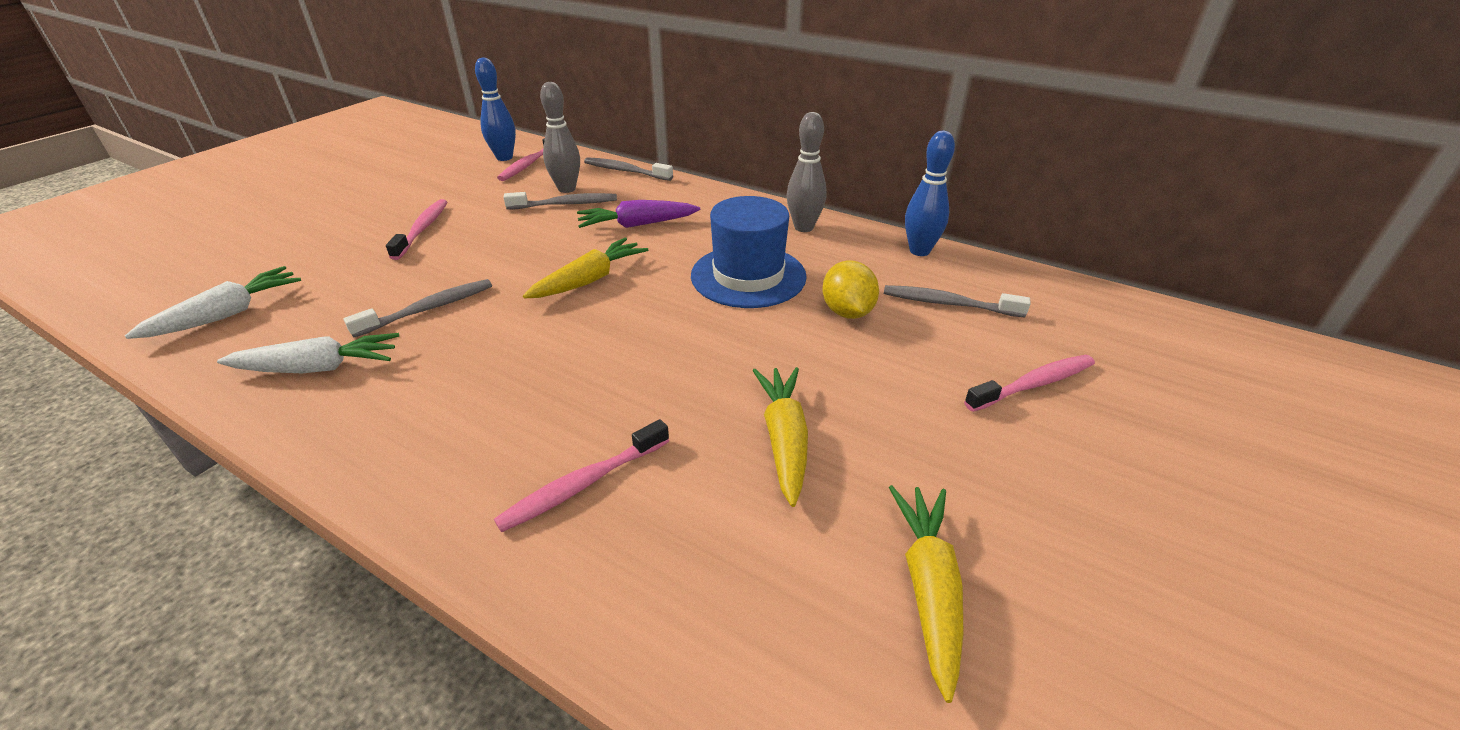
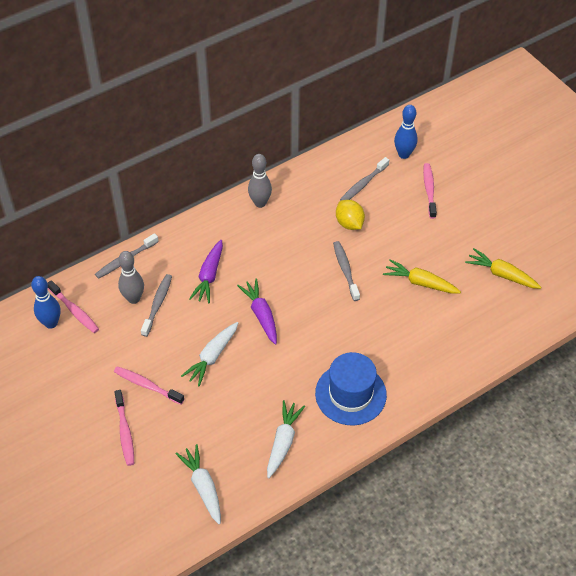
camera: 65 degrees left, 15 degrees up
grey toothbrush [344,279,492,338] -> grey toothbrush moved to [333,241,360,301]
pink toothbrush [494,419,669,532] -> pink toothbrush moved to [115,390,134,466]
yellow carrot [523,237,648,298] -> purple carrot [237,279,277,345]
blue hat [691,196,807,308] -> blue hat moved to [315,352,387,425]
yellow lemon [822,260,879,319] -> yellow lemon turned 45 degrees clockwise [336,200,365,230]
blue bowling pin [905,131,955,256] -> blue bowling pin moved to [394,105,417,159]
none -> white carrot [181,322,238,386]

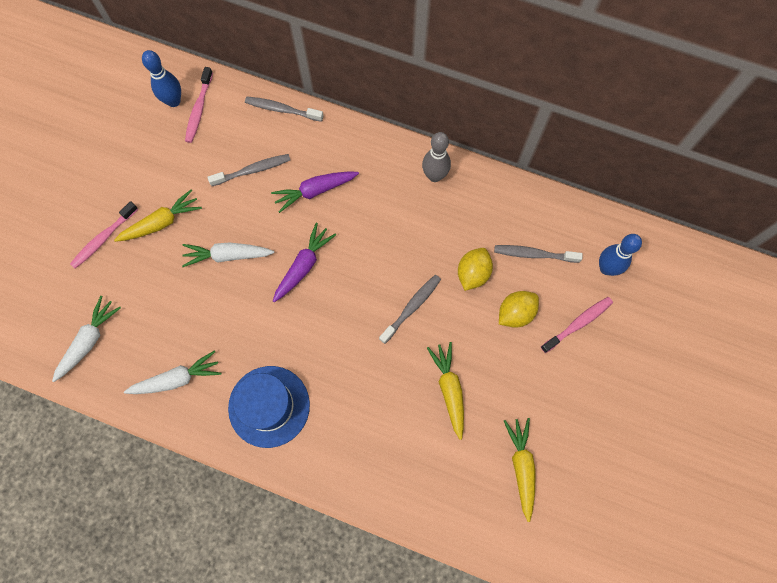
camera: 55 degrees right, 20 degrees up
pink toothbrush [114,366,184,405] -> yellow carrot [114,189,202,242]
grey bowling pin [118,251,144,304] -> none
none -> yellow lemon [499,291,539,328]

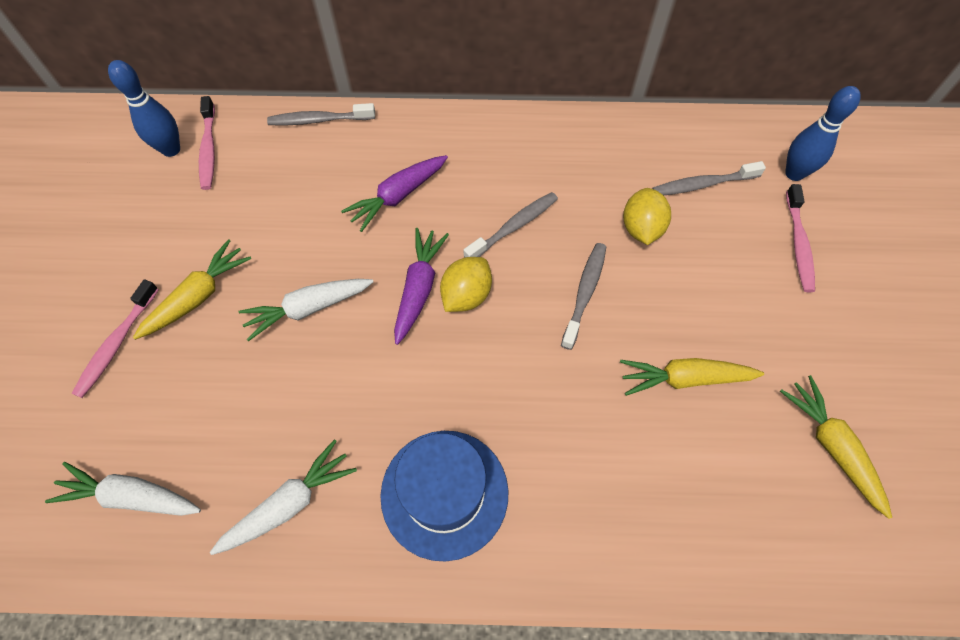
camera: 20 degrees left, 10 degrees down
white carrot [52,296,121,382] -> white carrot turned 90 degrees counterclockwise [45,462,201,516]
grey toothbrush [208,154,290,186] -> grey toothbrush moved to [463,192,558,258]
grey bowling pin [422,132,451,182] -> none
yellow carrot [427,342,464,440] -> yellow carrot turned 60 degrees counterclockwise [620,358,764,396]
yellow lemon [499,291,539,328] -> yellow lemon moved to [440,257,492,312]
pink toothbrush [541,297,613,353] -> pink toothbrush turned 150 degrees clockwise [786,184,815,292]

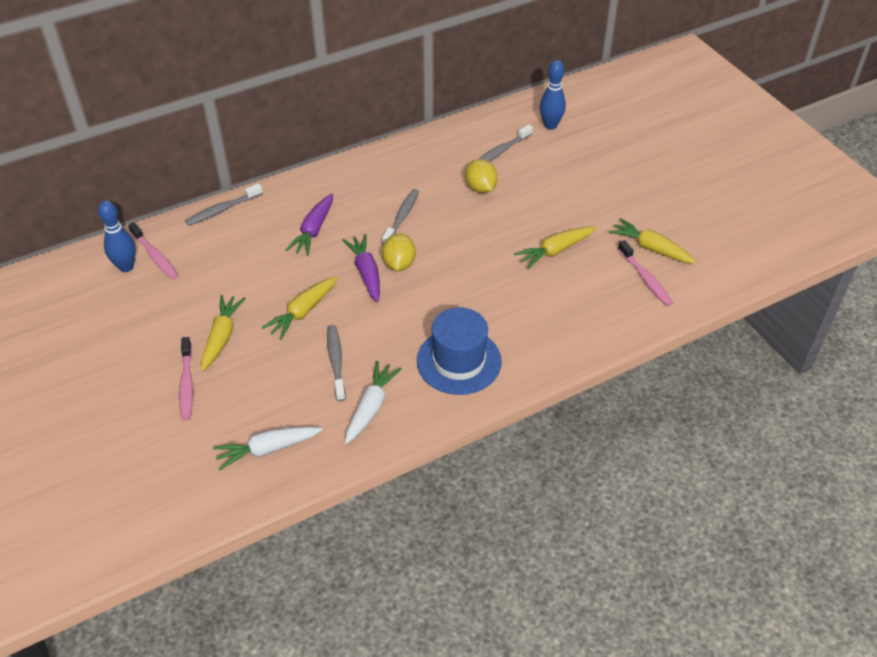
camera: 30 degrees left, 15 degrees down
white carrot [238,279,373,341] -> yellow carrot [262,276,338,340]
grey toothbrush [561,243,606,350] -> grey toothbrush moved to [327,325,346,401]
pink toothbrush [786,184,815,292] -> pink toothbrush moved to [618,240,673,306]

